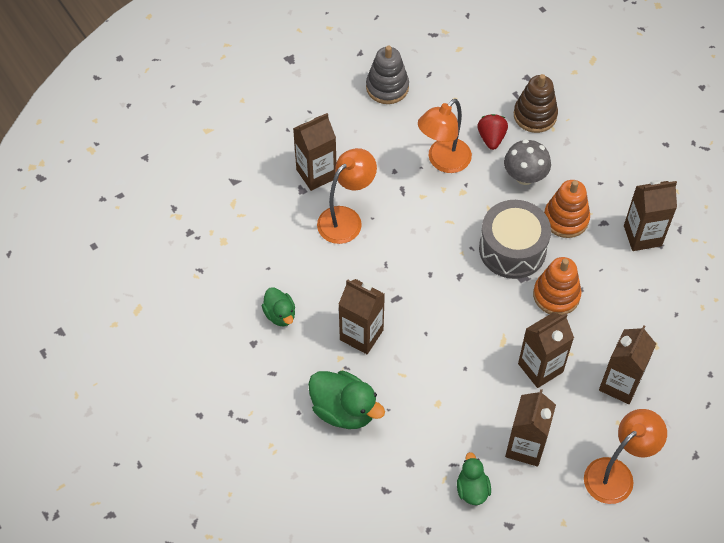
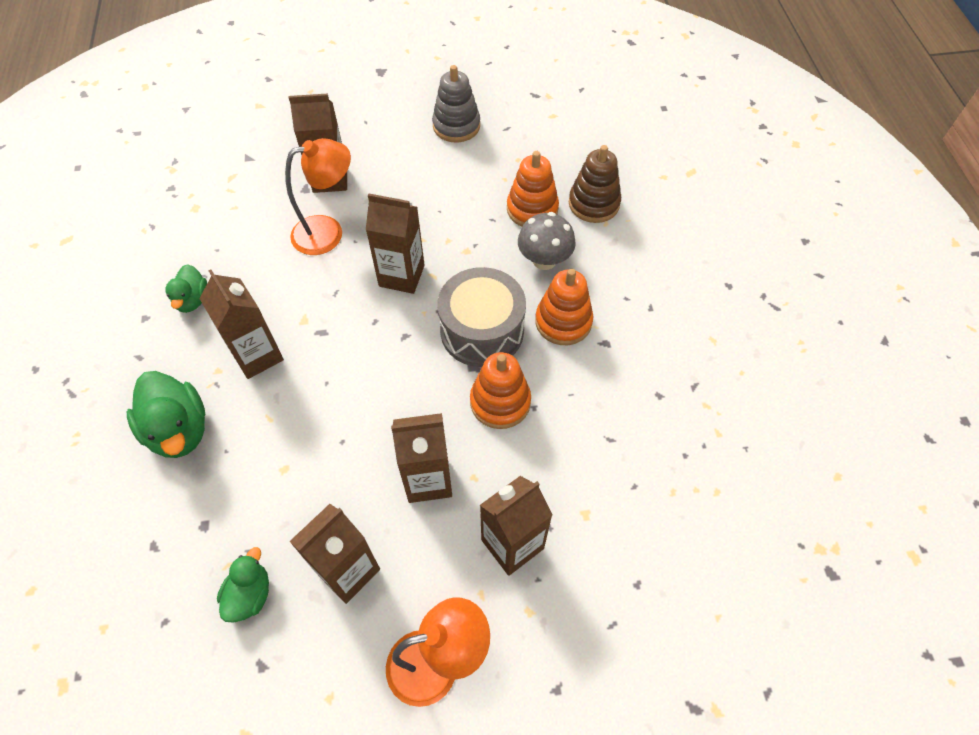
camera: 25 degrees right, 0 degrees up
orange lamp [418,99,472,173] -> none
red strawberry [477,114,508,150] -> orange stacking toy [507,151,559,227]
brown carton [624,180,677,251] -> brown carton moved to [366,193,425,294]

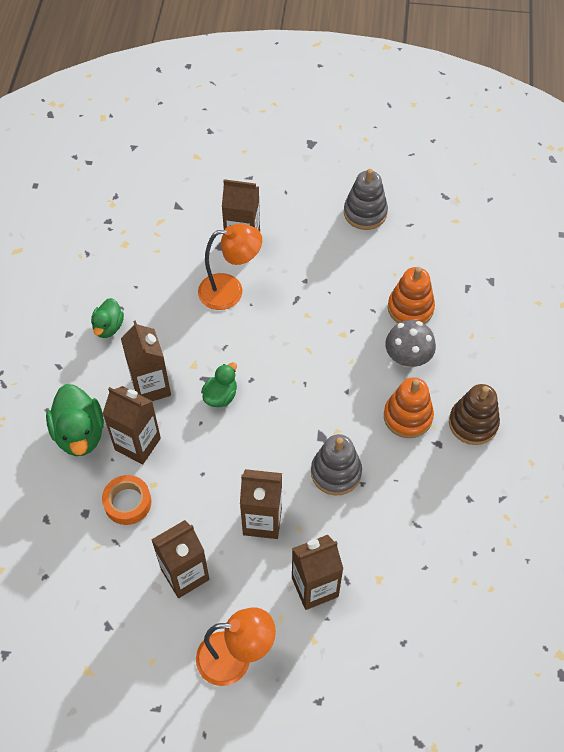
camera: 15 degrees right, 0 degrees up
green duck [217,547,269,623] -> green duck moved to [201,362,237,407]
brown carton [366,193,425,294] -> brown carton moved to [103,386,161,464]
grey drum [438,267,526,367] -> none
orange stacking toy [470,352,531,429] -> grey stacking toy [311,434,362,495]
brown stacking toy [569,145,621,223] -> brown stacking toy moved to [449,384,500,445]
none -> orange tape [102,475,151,525]

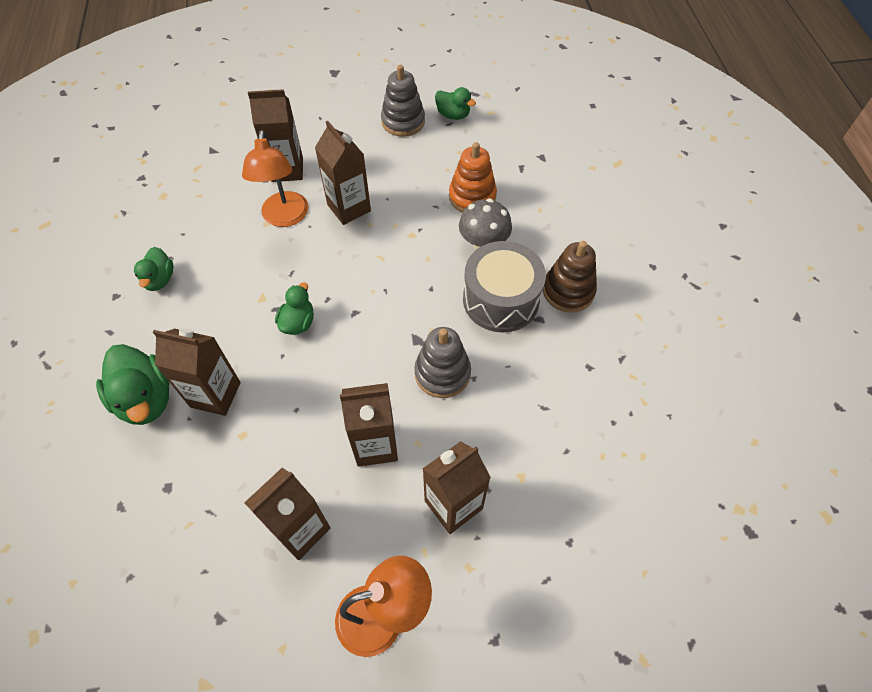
camera: 15 degrees left, 0 degrees up
orange tape [102,475,151,525] -> none
brown carton [121,320,171,401] -> brown carton moved to [315,121,371,225]
orange lamp [198,224,262,310] -> orange lamp turned 105 degrees clockwise [242,130,309,227]
orange stacking toy [384,377,434,438] -> grey drum [463,241,546,333]
none -> green duck [435,87,476,120]

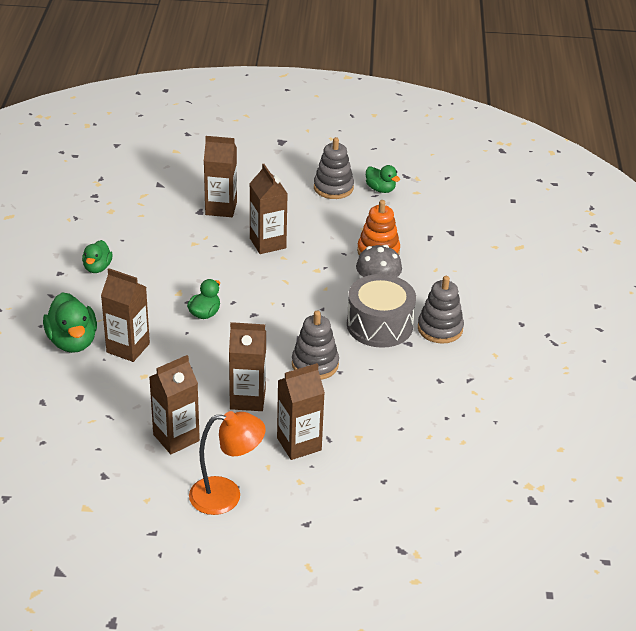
camera: 10 degrees right, 20 degrees down
orange lamp [242,130,309,227] -> none
brown stacking toy [543,241,597,313] -> grey stacking toy [418,276,464,344]

